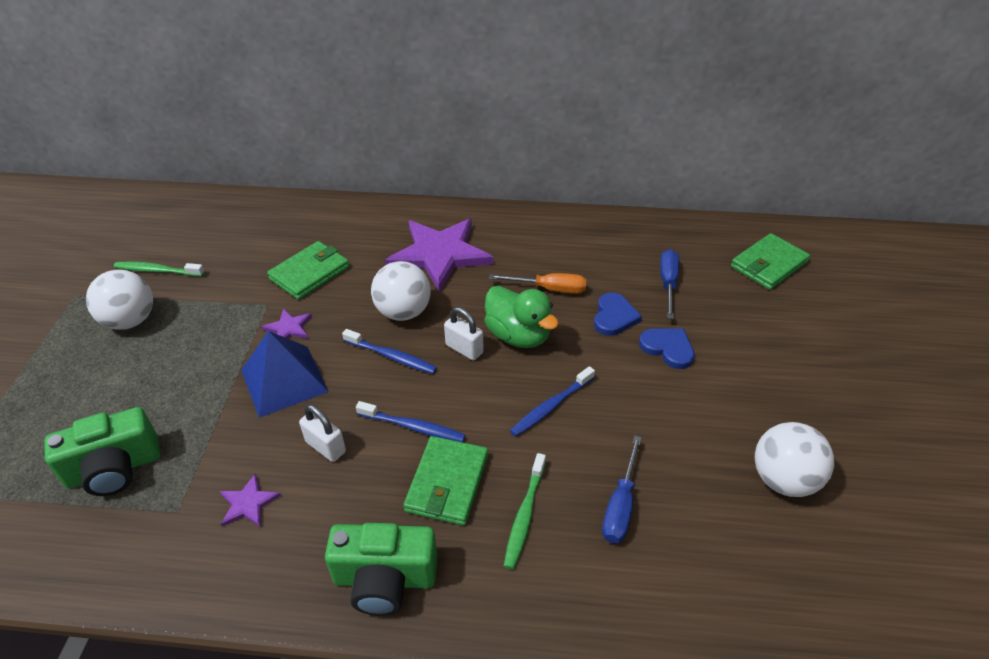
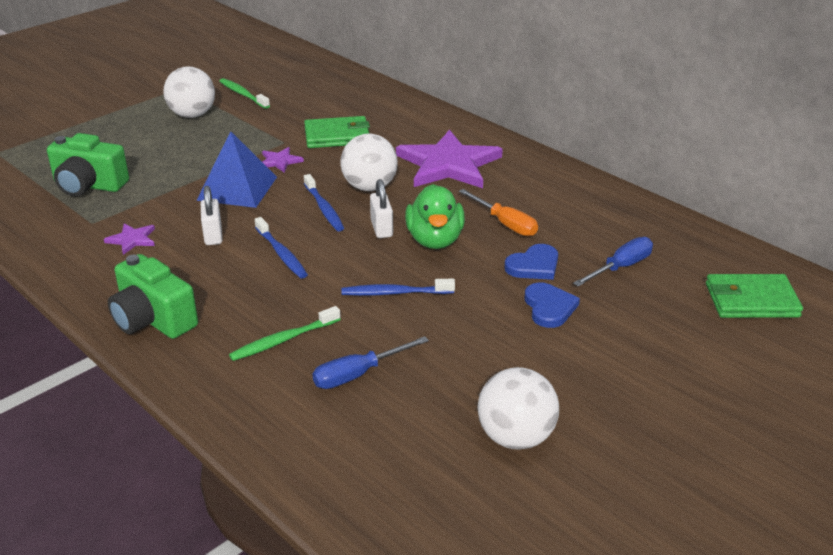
camera: 40 degrees right, 10 degrees down
green wallet [403,436,488,526] -> none

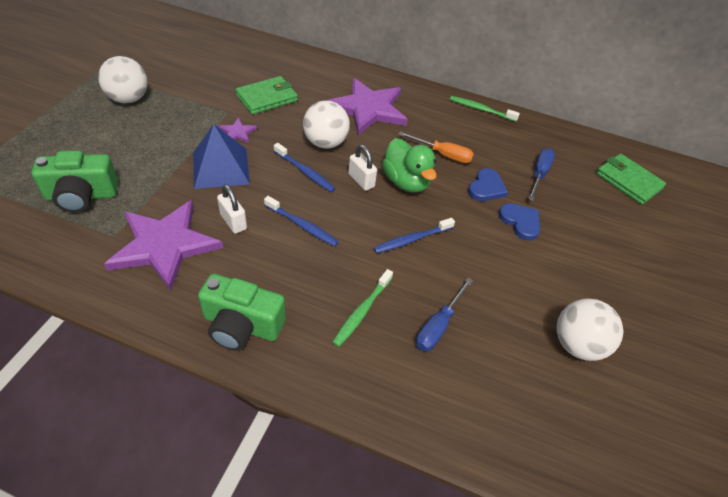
camera: 30 degrees left, 15 degrees up
purple star [104,223,155,255] -> purple star [104,200,223,291], size x2.35
green toothbrush [220,78,270,109] -> green toothbrush moved to [450,96,520,122]
green wallet [706,274,803,318] -> green wallet turned 75 degrees clockwise [596,154,666,205]

